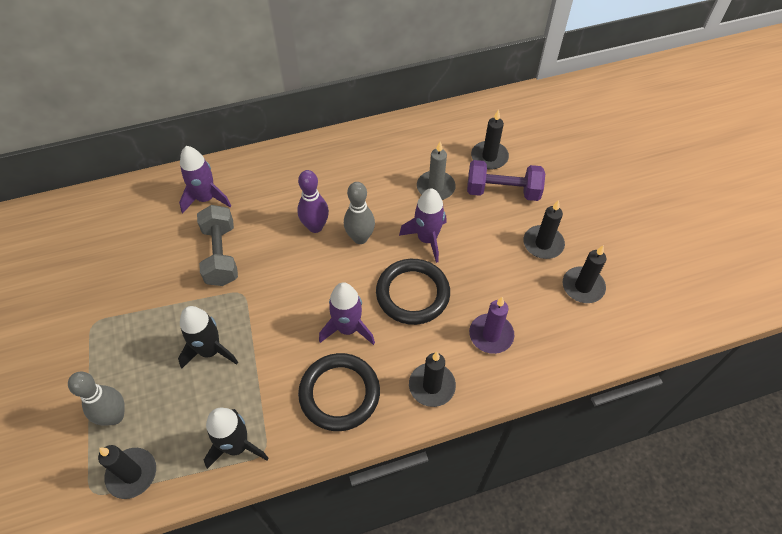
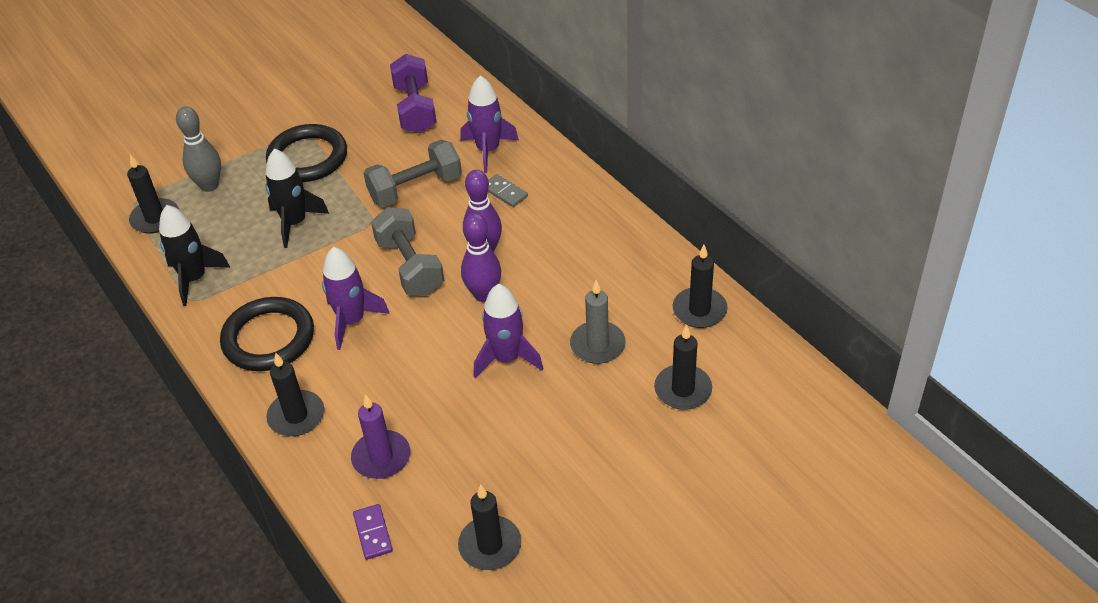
camera: 75 degrees right, 10 degrees down
grey bowling pin [344,182,375,244] -> purple bowling pin [461,213,501,302]
black ring [376,259,450,325] -> black ring moved to [266,124,347,182]
purple dumbbell [467,160,545,201] -> purple dumbbell moved to [390,54,437,133]
black candle [523,200,565,259] -> black candle moved to [673,245,728,328]
none -> purple domino [353,504,393,560]
none -> grey dumbbell [371,207,444,296]
none -> grey domino [488,174,528,207]

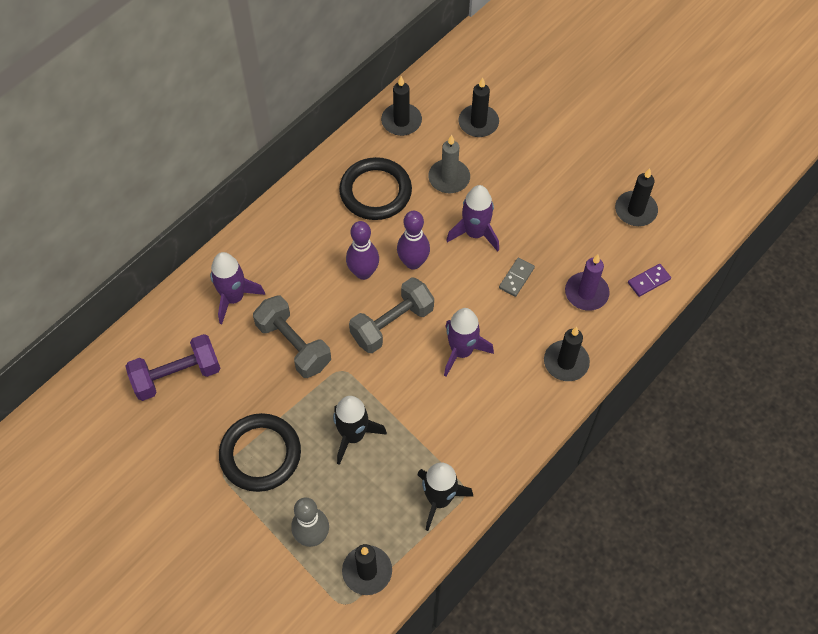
camera: 105 degrees left, 15 degrees up
black ring [220,297,314,371] -> black ring moved to [339,157,412,220]
grey domino [488,174,528,207] -> grey domino moved to [499,258,535,297]

